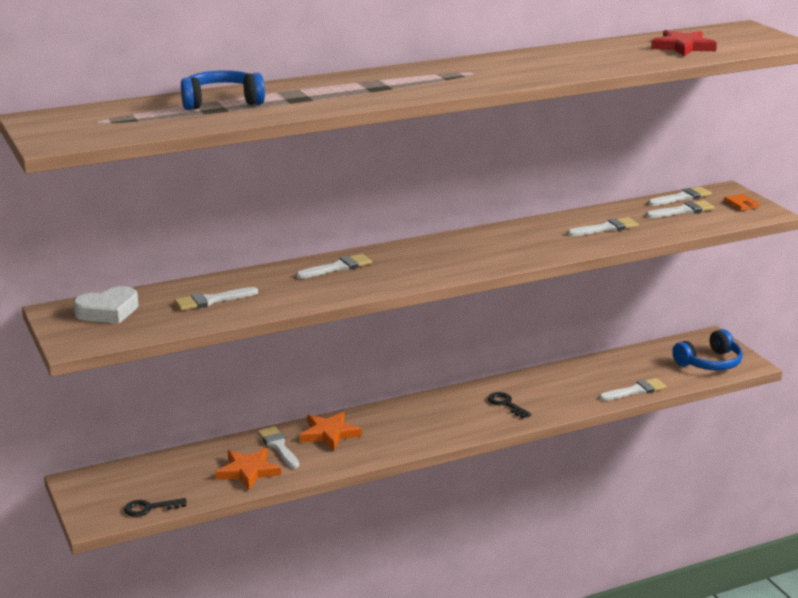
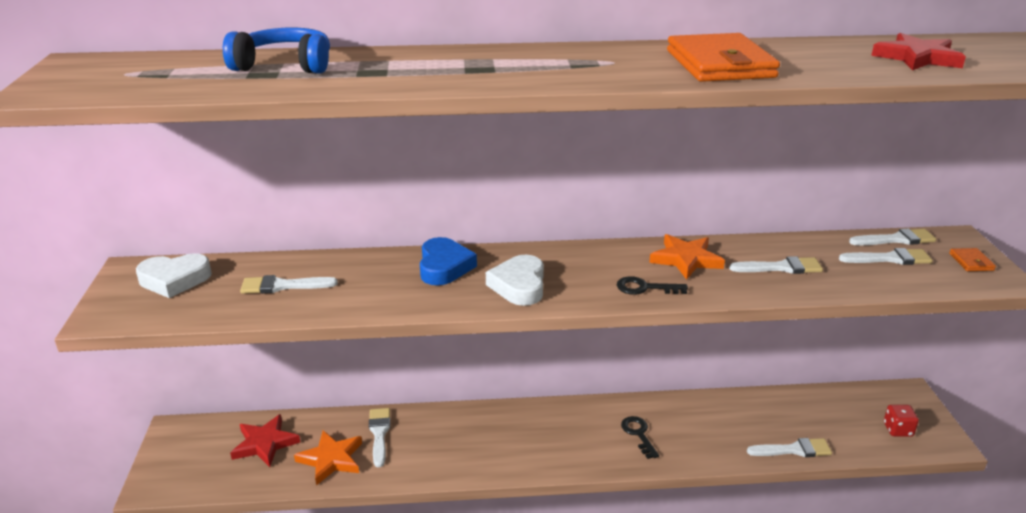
camera: 20 degrees right, 5 degrees up
black key [124,498,187,517] -> black key moved to [617,276,688,295]
white brush [296,254,372,279] -> blue heart [420,237,477,285]
orange star [300,412,362,451] -> orange star moved to [649,234,725,280]
blue headphones [672,329,743,371] -> red dice [884,405,919,437]
none -> red star [230,414,300,467]
none -> white heart [486,255,544,306]
none -> orange wallet [667,33,780,82]

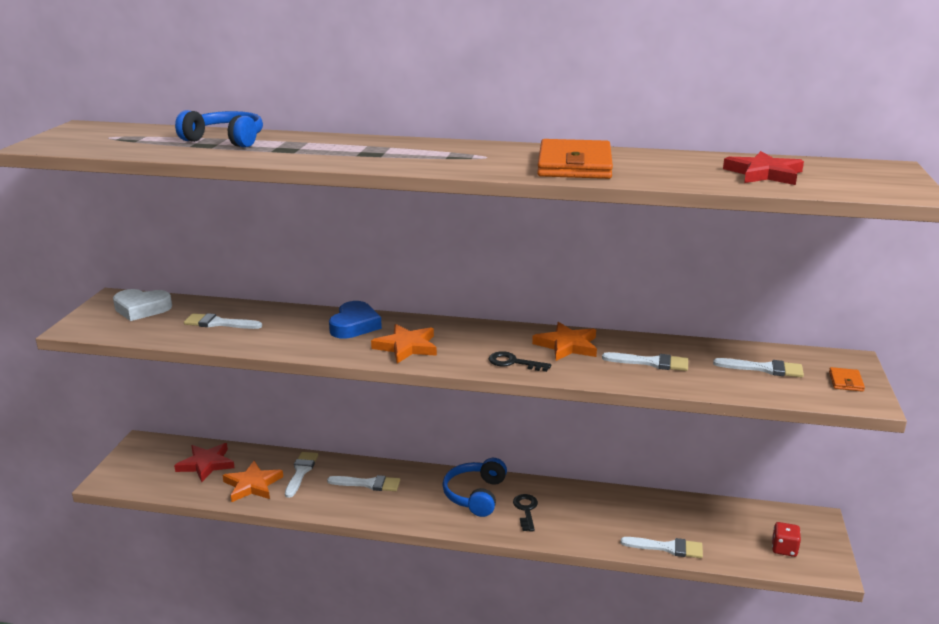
camera: 15 degrees right, 5 degrees down
white heart [486,255,544,306] -> orange star [371,324,437,364]
white brush [849,228,936,246] -> white brush moved to [327,475,400,491]
none -> blue headphones [442,458,507,517]

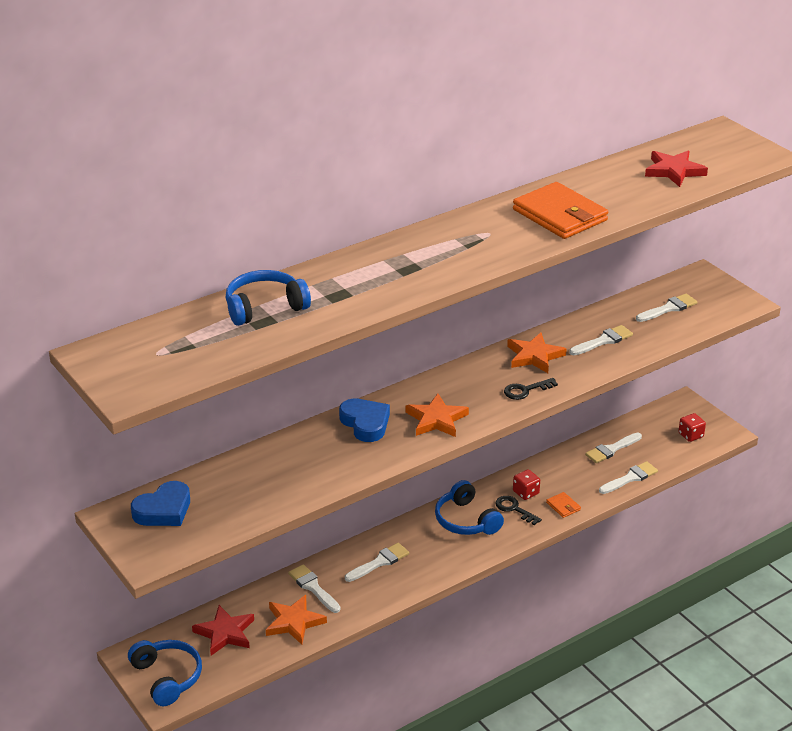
camera: 45 degrees left, 10 degrees up
white heart [113,289,172,321] -> blue heart [131,481,190,526]
white brush [184,313,262,329] -> white brush moved to [585,433,642,463]
orange wallet [829,367,865,392] -> orange wallet moved to [546,492,581,518]
none -> blue headphones [128,640,202,706]
none -> red dice [513,469,540,500]

